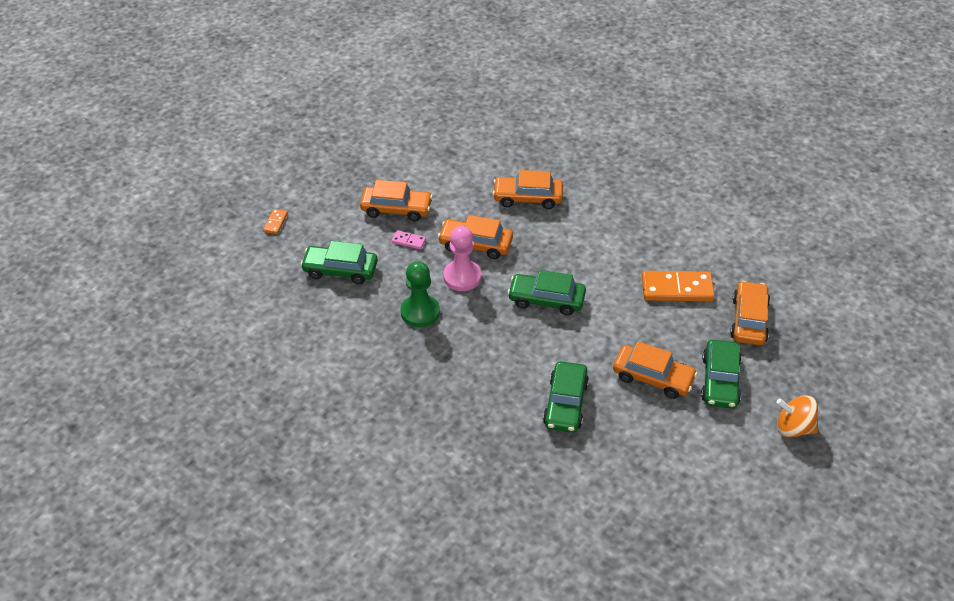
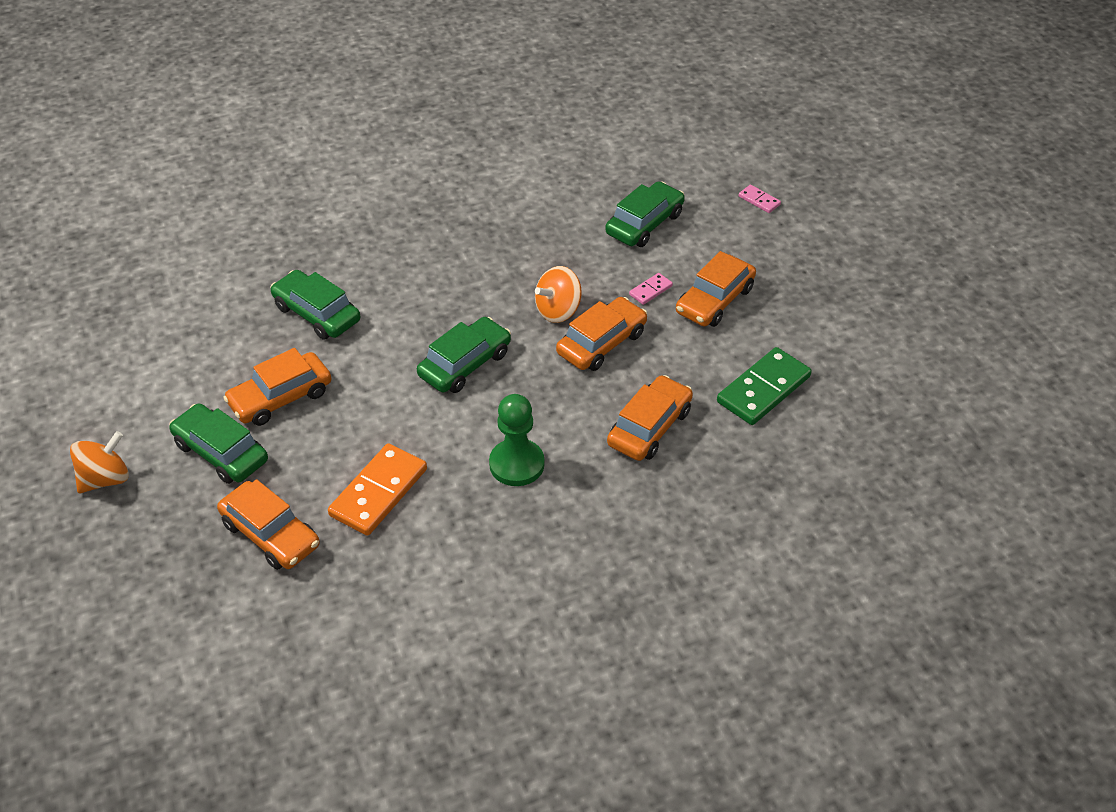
camera: 120 degrees right, 0 degrees up
orange domino [263,209,288,234] -> pink domino [739,185,781,213]
green pawn [401,261,440,327] -> green pawn moved to [489,394,545,486]
pink pawn [443,226,481,291] -> orange spinning top [535,266,582,323]
none -> green domino [717,347,812,425]

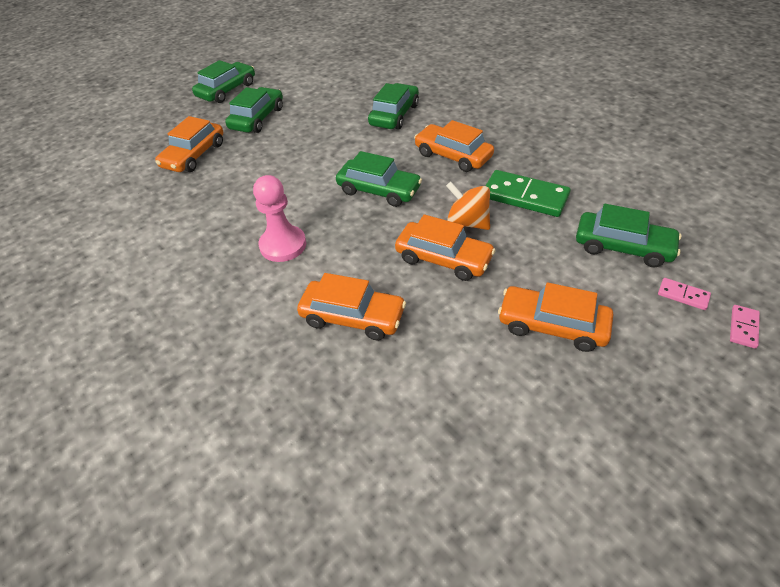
camera: 75 degrees right, 0 degrees up
orange spinning top [70,431,129,493] -> green car [192,60,255,103]
orange car [223,348,332,426] -> orange car moved to [414,120,494,172]
orange domino [328,443,427,536] -> none
green pawn [489,394,545,486] -> pink pawn [253,175,306,262]
pink domino [629,273,673,305] -> pink domino moved to [658,278,711,310]
green domino [717,347,812,425] -> green domino moved to [485,170,571,217]

